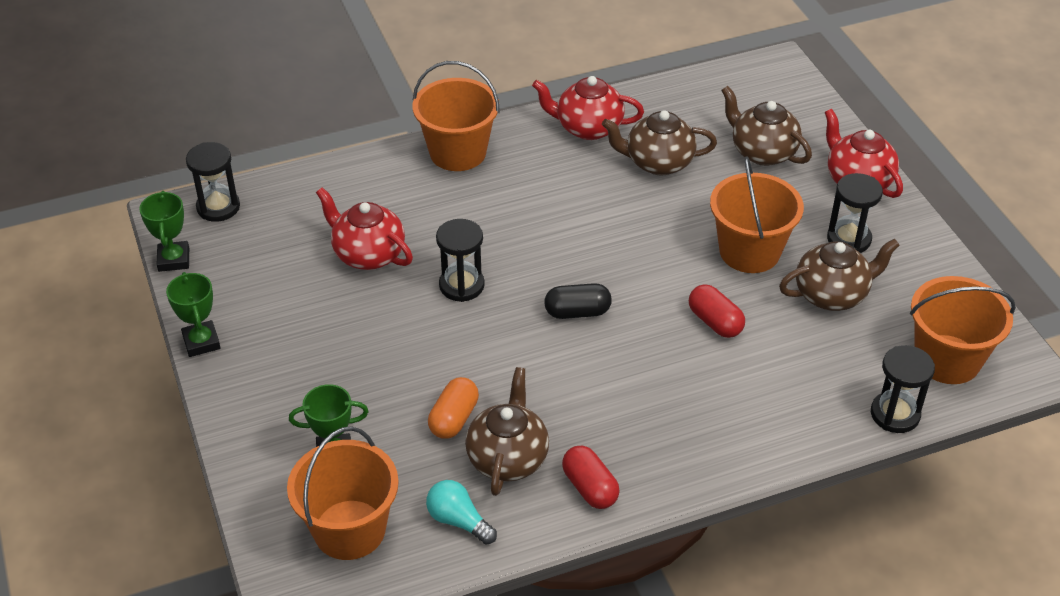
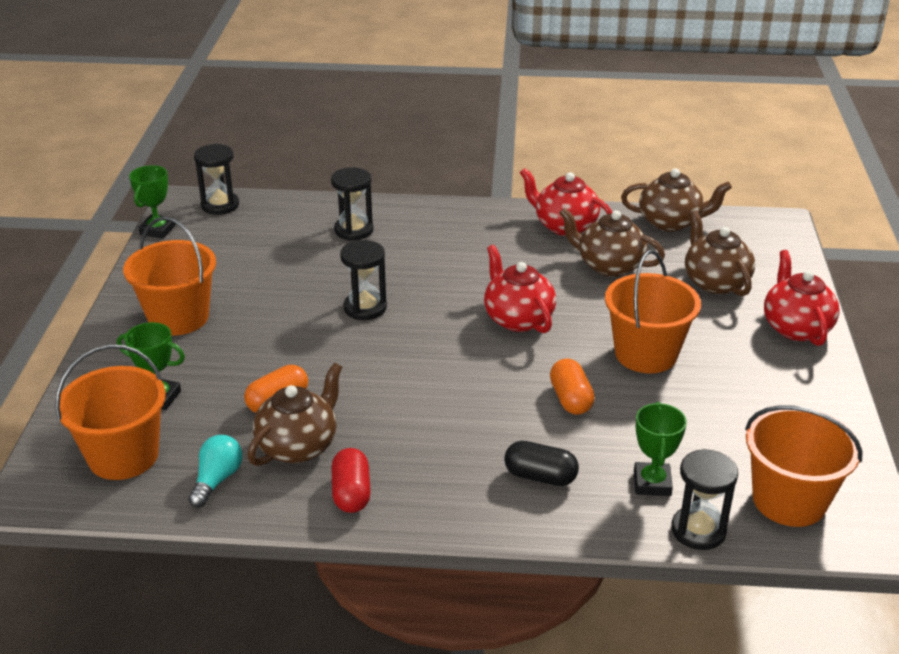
camera: 25 degrees right, 10 degrees down
green trophy [166,272,221,357] -> green trophy moved to [634,402,687,496]
red teapot [316,187,413,270] -> red teapot moved to [484,245,556,333]
orange bucket [413,61,500,171] -> orange bucket moved to [123,216,216,335]
turquoise light bulb [426,480,497,545] -> turquoise light bulb turned 45 degrees clockwise [188,435,243,508]
black capsule [544,283,612,319] -> black capsule moved to [504,441,579,486]
red capsule [689,284,745,338] -> orange capsule [550,359,595,415]
brown teapot [779,238,900,311] -> brown teapot moved to [621,168,732,232]
black hourglass [827,173,883,253] -> black hourglass moved to [331,167,374,241]

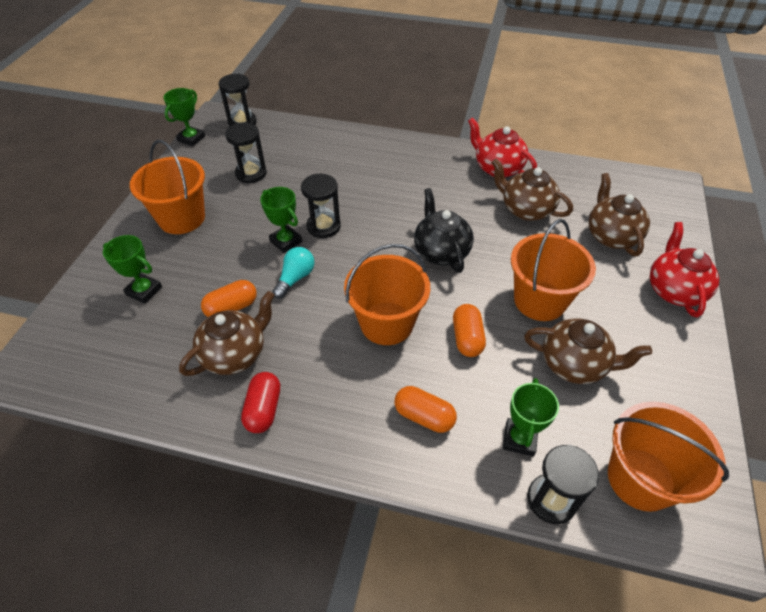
camera: 10 degrees right, 15 degrees up
orange bucket [55,344,166,480] -> orange bucket moved to [344,244,430,345]
turquoise light bulb [188,435,243,508] -> turquoise light bulb moved to [272,247,314,298]
black hourglass [331,167,374,241] -> black hourglass moved to [225,123,267,183]
red teapot [484,245,556,333] -> black teapot [414,188,474,273]
black capsule [504,441,579,486] -> orange capsule [395,386,457,433]
brown teapot [621,168,732,232] -> brown teapot moved to [524,318,652,384]
none -> green trophy [260,187,302,253]

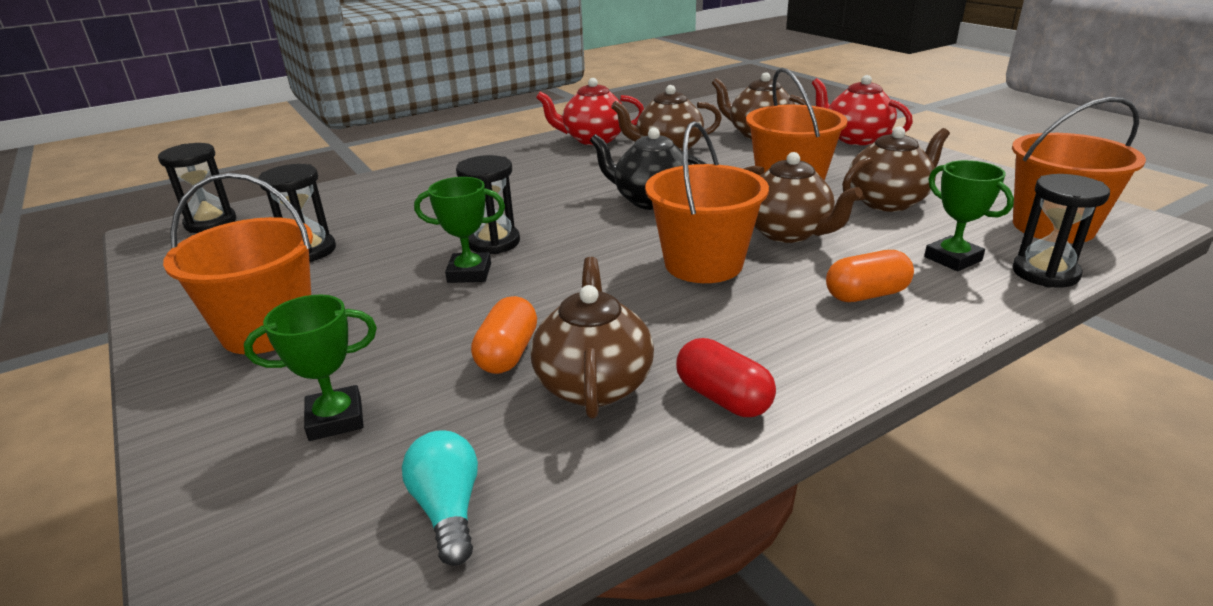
camera: 45 degrees left, 20 degrees down
green trophy [163,88,205,147] -> none
turquoise light bulb [272,247,314,298] -> turquoise light bulb moved to [402,431,478,566]
orange capsule [453,304,486,357] -> brown teapot [744,152,863,243]

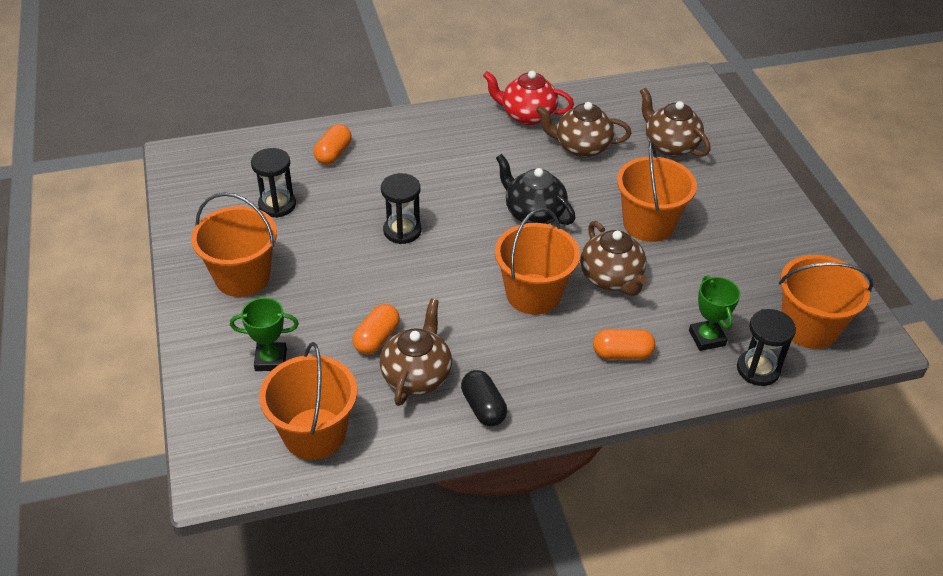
camera: 15 degrees right, 15 degrees up
black hourglass [158,143,236,233] -> none
turquoise light bulb [402,431,478,566] -> orange bucket [259,342,357,460]
green trophy [414,177,505,283] -> none
red capsule [676,338,776,417] -> black capsule [461,370,507,426]
red teapot [812,75,913,145] -> none
brown teapot [842,126,950,212] -> none
none -> orange capsule [314,124,352,165]

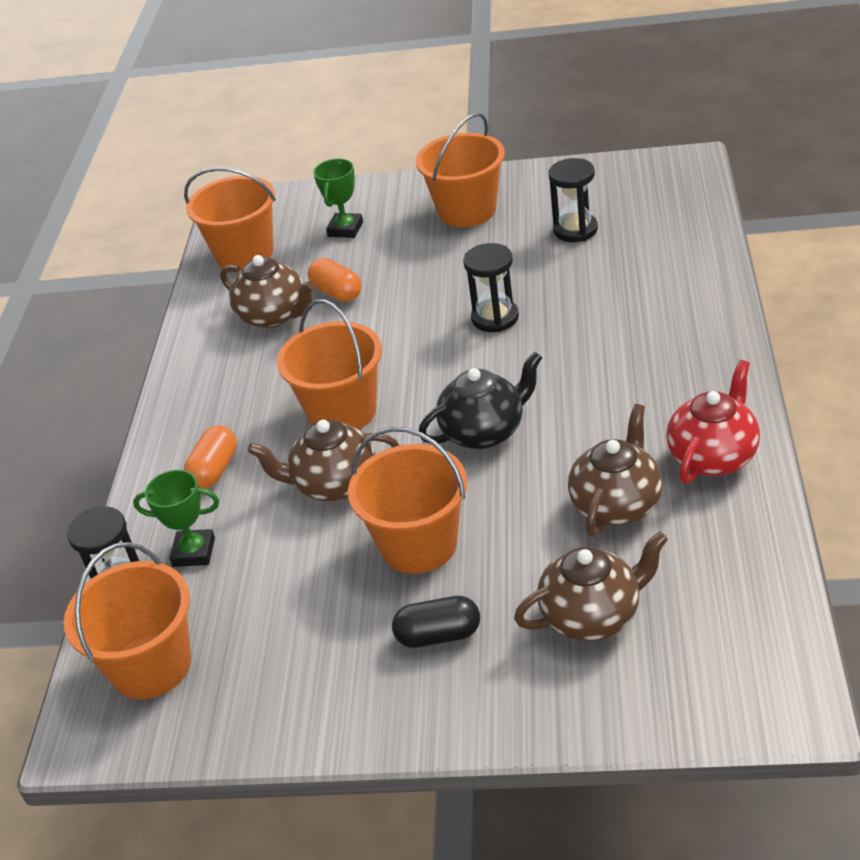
camera: 115 degrees right, 5 degrees down
orange capsule [314,124,352,165] -> none
black capsule [461,370,507,426] -> black capsule moved to [392,596,480,648]

